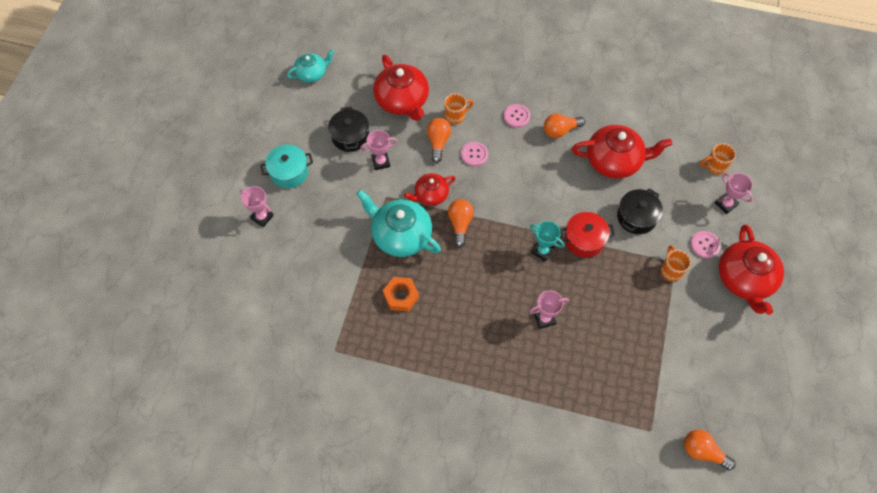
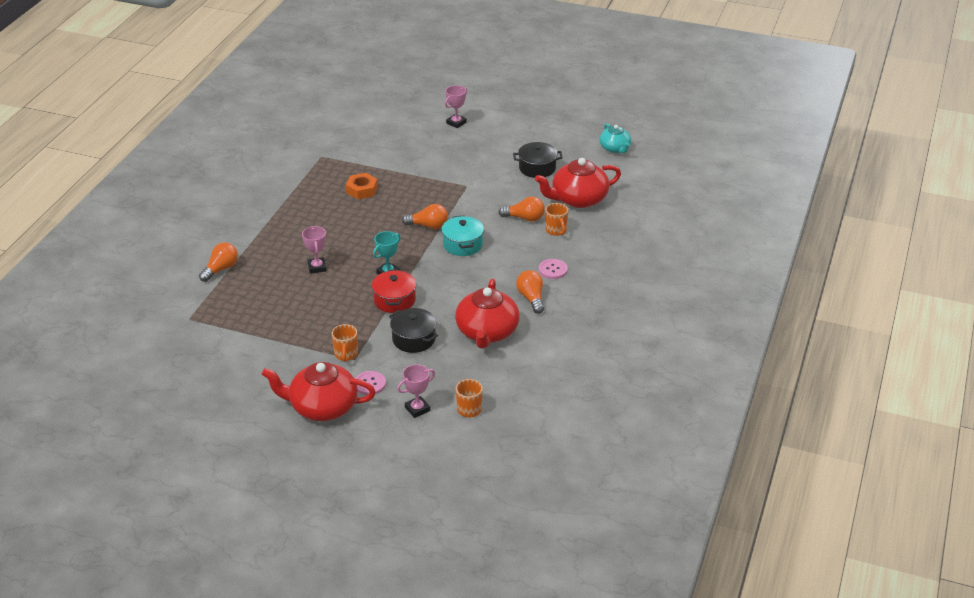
camera: 95 degrees right, 25 degrees down
turquoise pot [260,145,313,188] -> turquoise pot moved to [442,216,484,256]
turquoise teapot [356,190,441,257] -> none
pink trophy [360,130,397,170] -> none
red teapot [404,173,456,206] -> none
pink button [461,142,488,166] -> none
orange mug [661,245,691,282] -> orange mug turned 90 degrees clockwise [332,324,358,362]
orange light bulb [684,430,735,470] -> orange light bulb moved to [199,242,238,282]

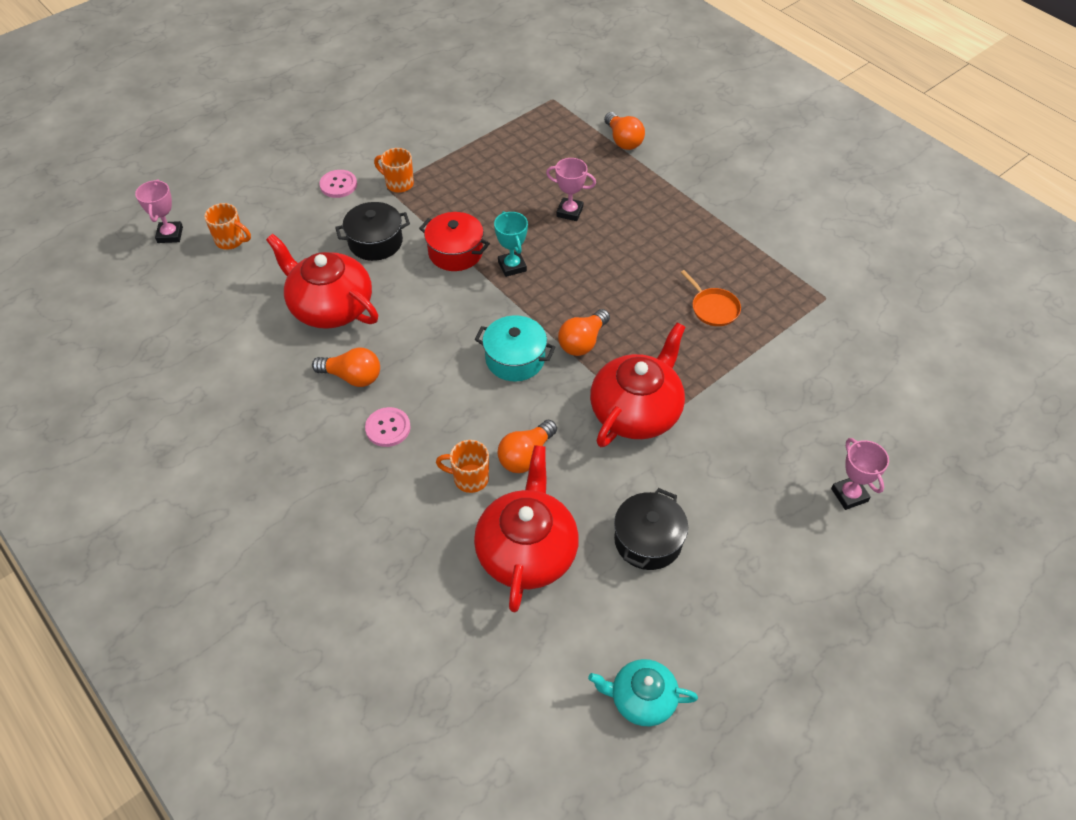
camera: 120 degrees right, 15 degrees up
red teapot [262,362,376,421] -> red teapot moved to [590,323,685,447]
orange nut [346,173,378,199] -> orange pan [680,270,741,326]
pink trophy [397,364,435,418] -> pink trophy moved to [135,179,183,243]

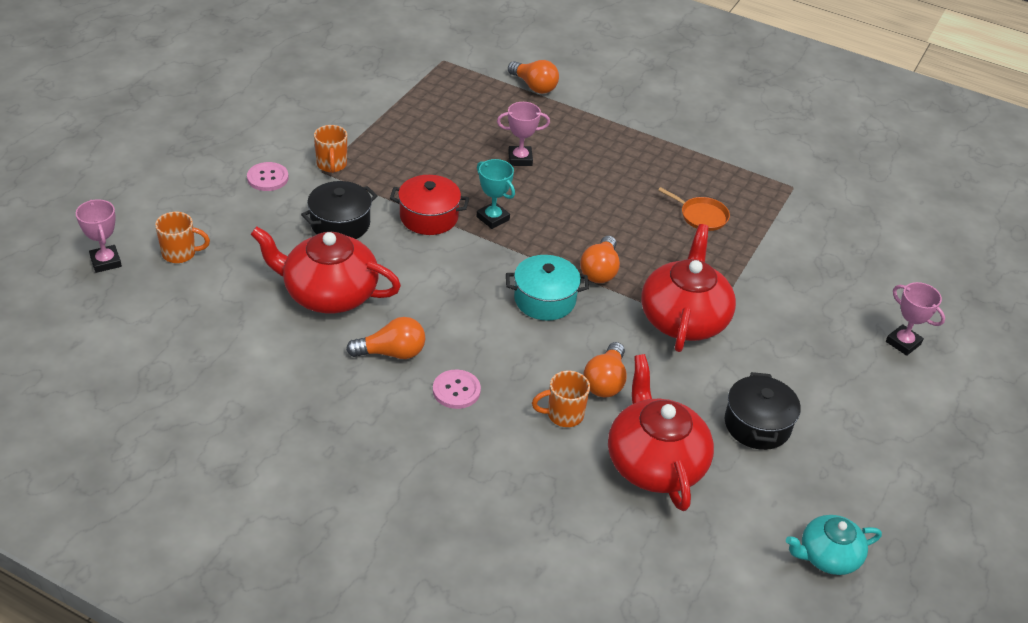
camera: 25 degrees left, 10 degrees down
orange mug [374,148,414,193] -> orange mug turned 105 degrees counterclockwise [314,125,347,173]

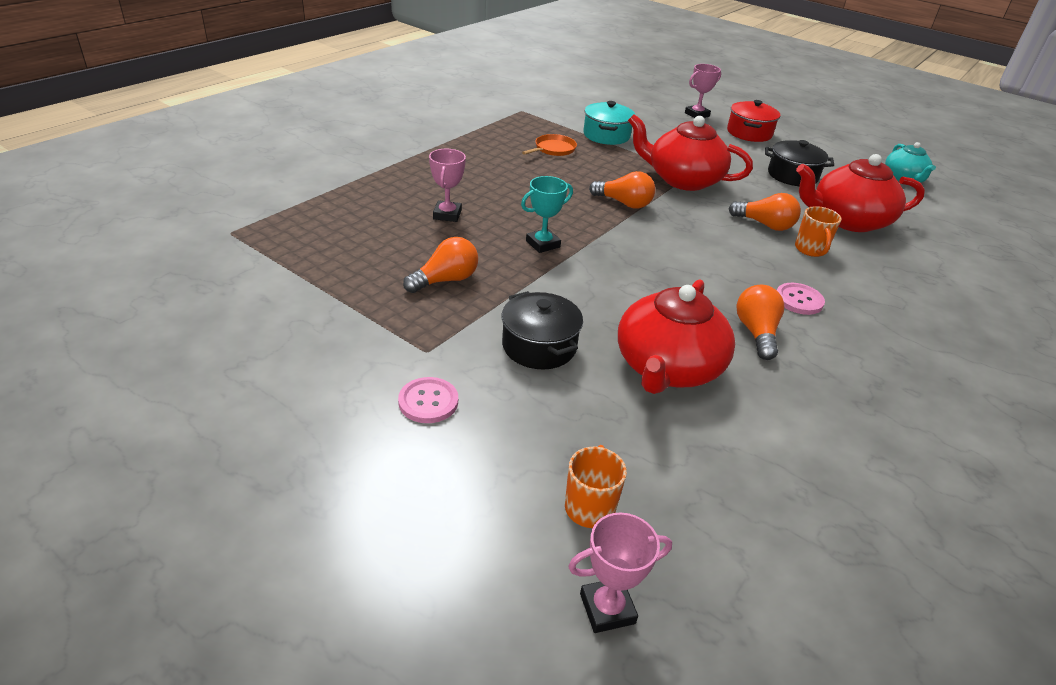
camera: 80 degrees left, 5 degrees down
orange mug [314,125,347,173] -> none
red pot [390,175,469,235] -> red pot moved to [727,100,780,142]
turquoise pot [506,255,589,321] -> turquoise pot moved to [583,101,635,145]
orange light bulb [508,60,559,94] -> orange light bulb moved to [403,237,478,293]

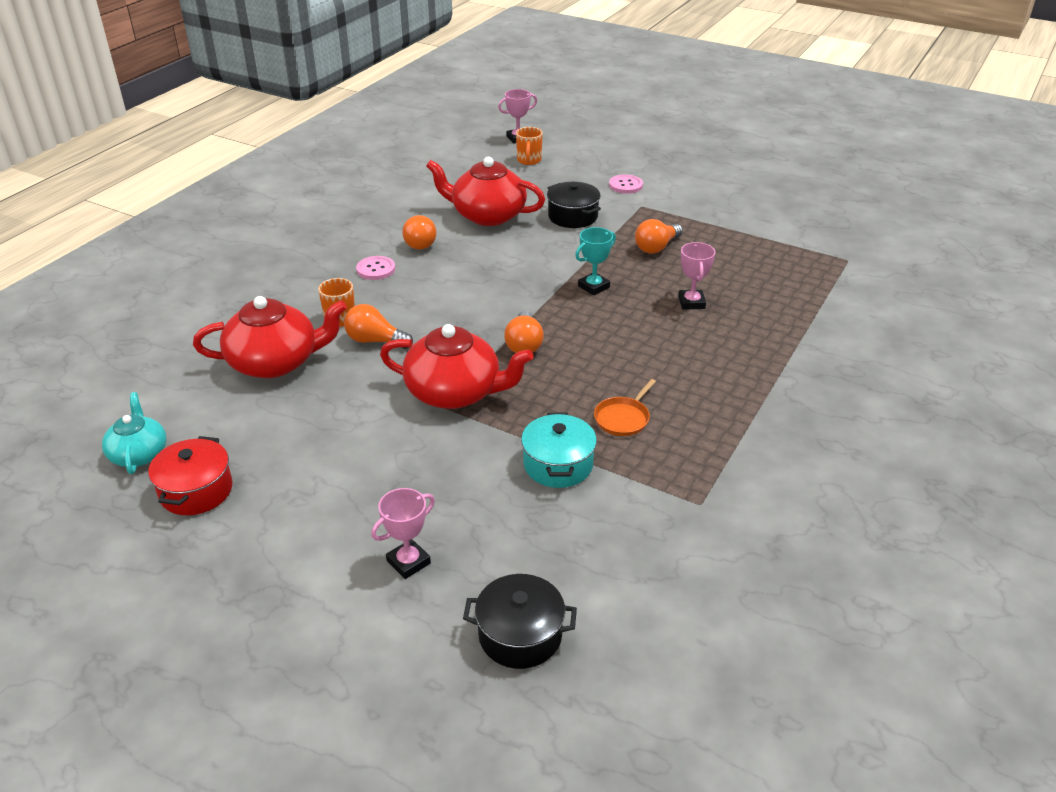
camera: 175 degrees right, 0 degrees up
orange light bulb [589,171,655,209] -> orange light bulb turned 105 degrees counterclockwise [504,311,544,353]
red teapot [618,279,735,394] -> red teapot turned 90 degrees counterclockwise [426,157,545,226]
red pot [727,100,780,142] -> red pot moved to [148,436,233,515]
black pot [765,140,834,186] -> black pot moved to [463,574,577,669]

